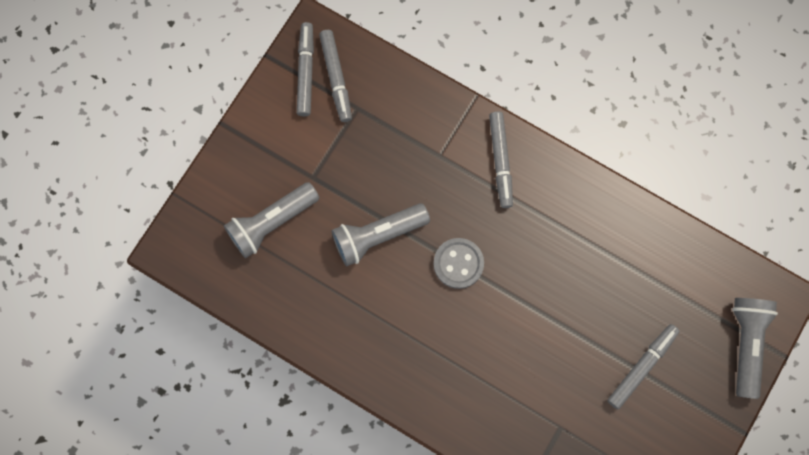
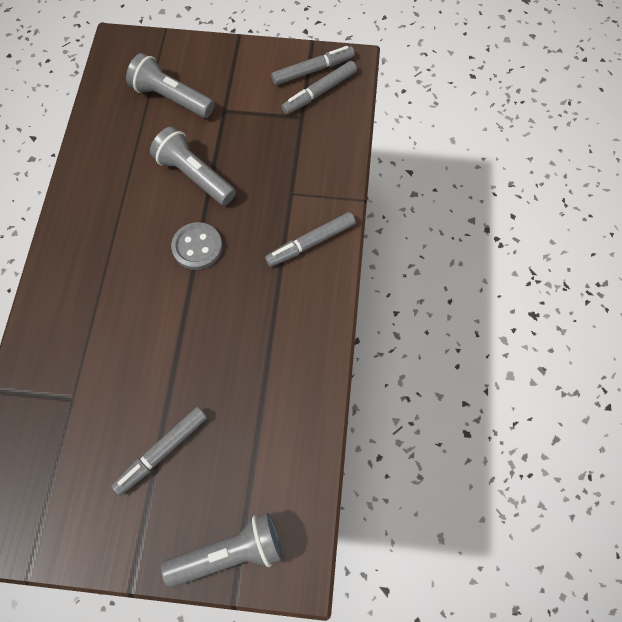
camera: 65 degrees right, 10 degrees down
grey marker [607,324,680,410] -> grey marker turned 120 degrees clockwise [111,407,207,496]

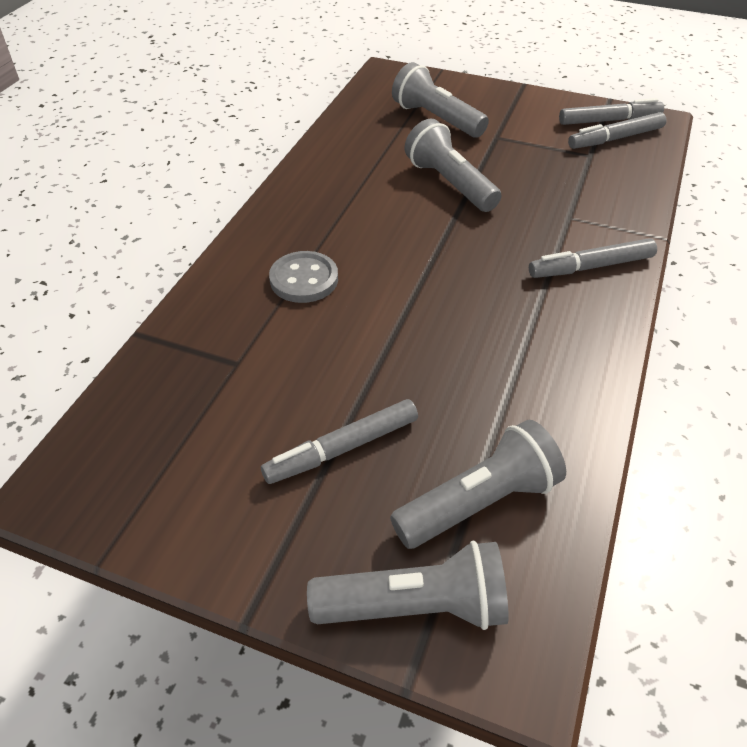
camera: 15 degrees right, 20 degrees down
grey button [171,222,222,270] -> grey button moved to [269,251,338,303]
none -> grey flashlight [390,420,566,549]

